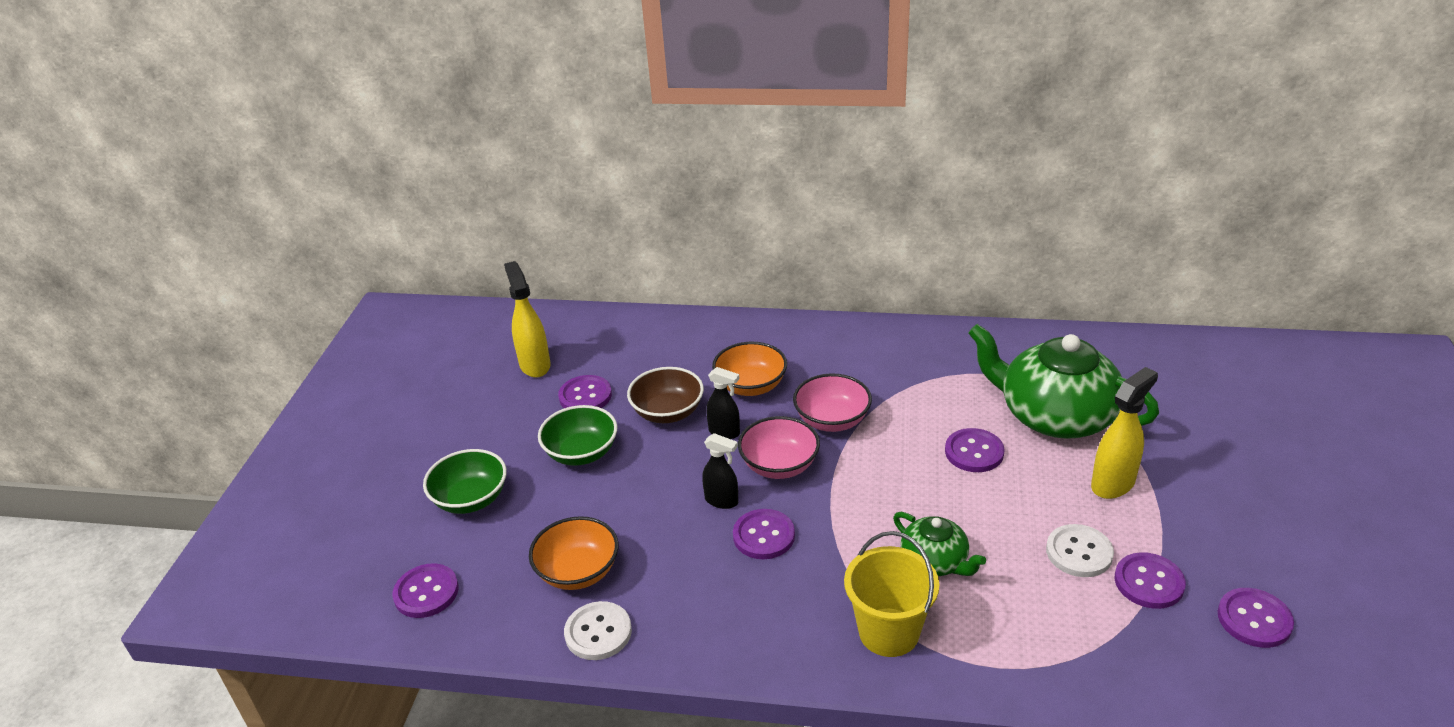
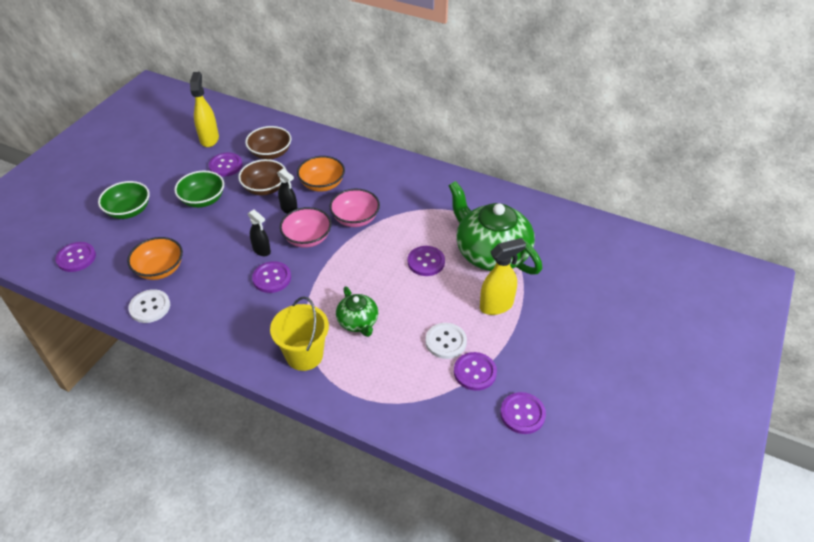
camera: 15 degrees right, 10 degrees up
none -> brown bowl [245,126,292,159]

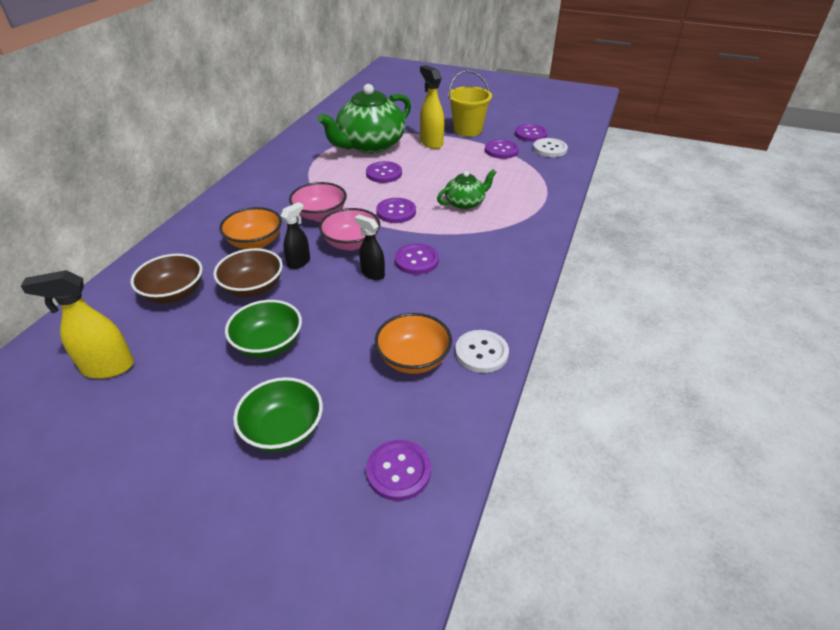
camera: 95 degrees left, 5 degrees down
purple button [209,153,243,177] -> purple button moved to [376,198,416,223]
black spray bottle [248,210,271,256] -> black spray bottle turned 90 degrees counterclockwise [354,215,385,280]
yellow bucket [270,296,329,371] -> yellow bucket moved to [448,70,492,137]
white button [426,323,467,359] -> white button moved to [533,138,568,157]

